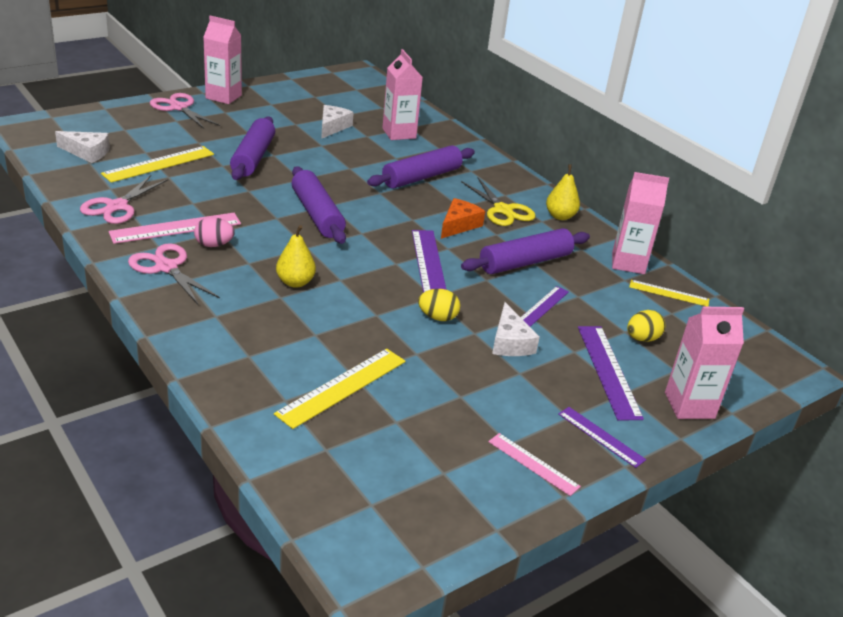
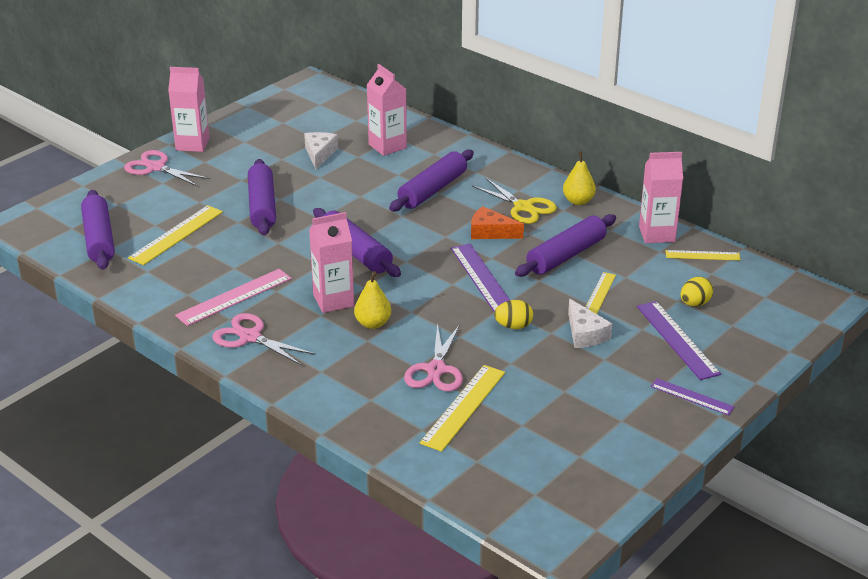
camera: 10 degrees left, 0 degrees up
white cheese [55,131,110,163] -> purple rolling pin [81,190,115,270]
pink scissors [80,175,168,224] -> pink scissors moved to [404,323,463,392]
pink egg [194,217,235,247] -> none
orange cheese [441,198,485,239] -> orange cheese turned 90 degrees counterclockwise [471,206,524,239]
pink ruler [488,433,581,496] -> none
purple ruler [521,286,569,327] -> yellow ruler [585,272,616,314]
pink carton [665,307,744,419] -> pink carton moved to [309,212,354,313]

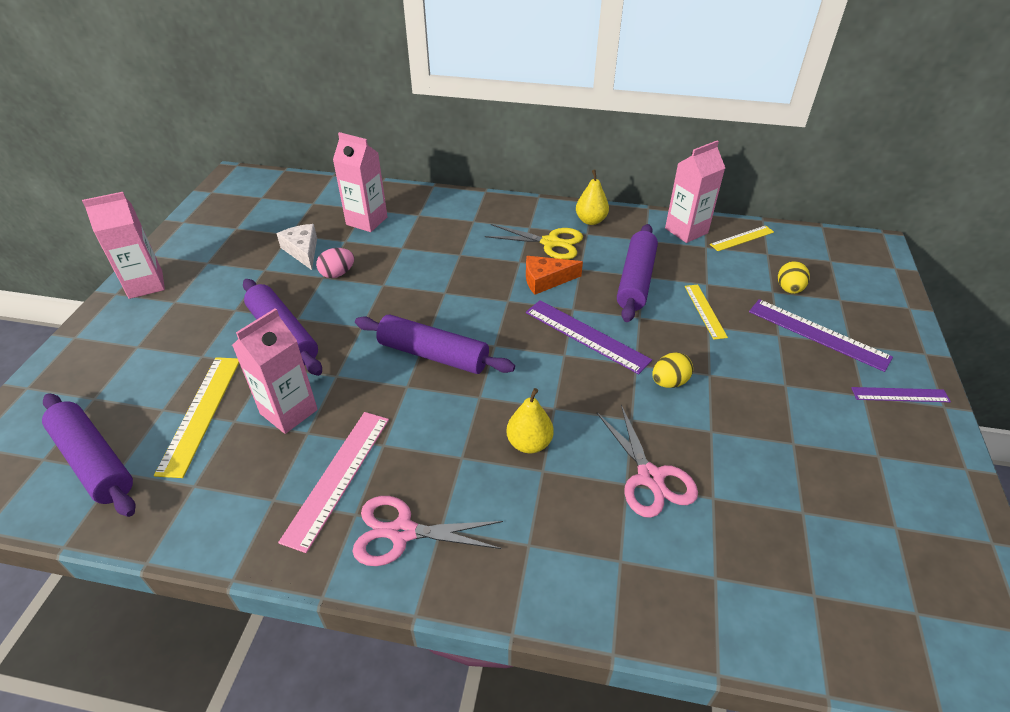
camera: 30 degrees left, 10 degrees up
pink scissors [124,150,210,186] -> none
pink carton [309,212,354,313] -> pink carton moved to [232,308,318,434]
purple rolling pin [389,150,474,211] -> none
yellow ruler [420,365,505,452] -> none
white cheese [568,299,612,348] -> none
none -> pink egg [316,248,354,278]

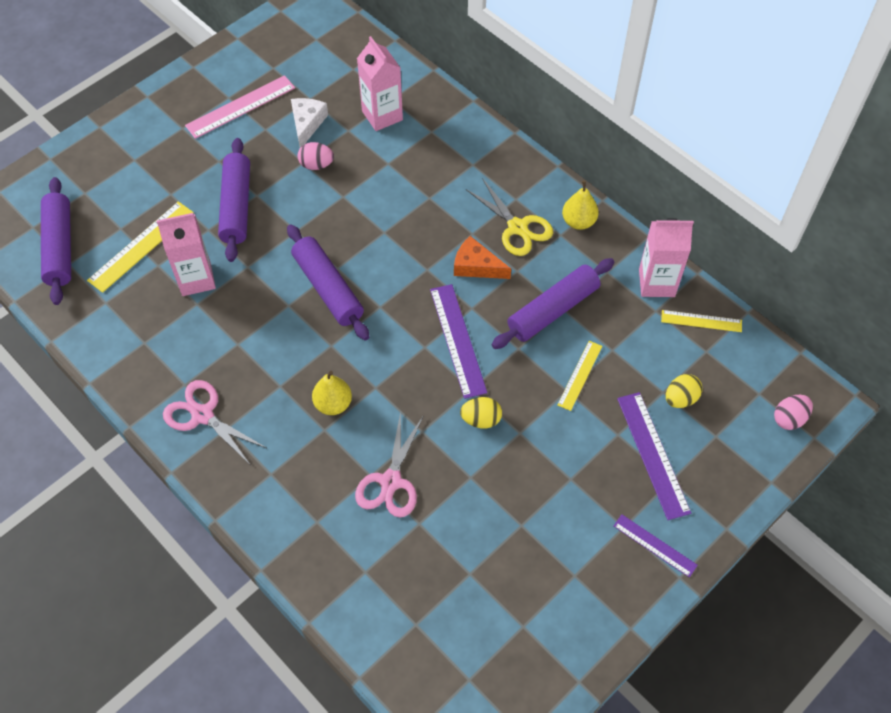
camera: 35 degrees right, 15 degrees up
pink carton [82,192,165,299] -> none
pink ruler [278,412,389,553] -> pink ruler moved to [185,75,295,139]
none -> pink egg [774,395,813,430]

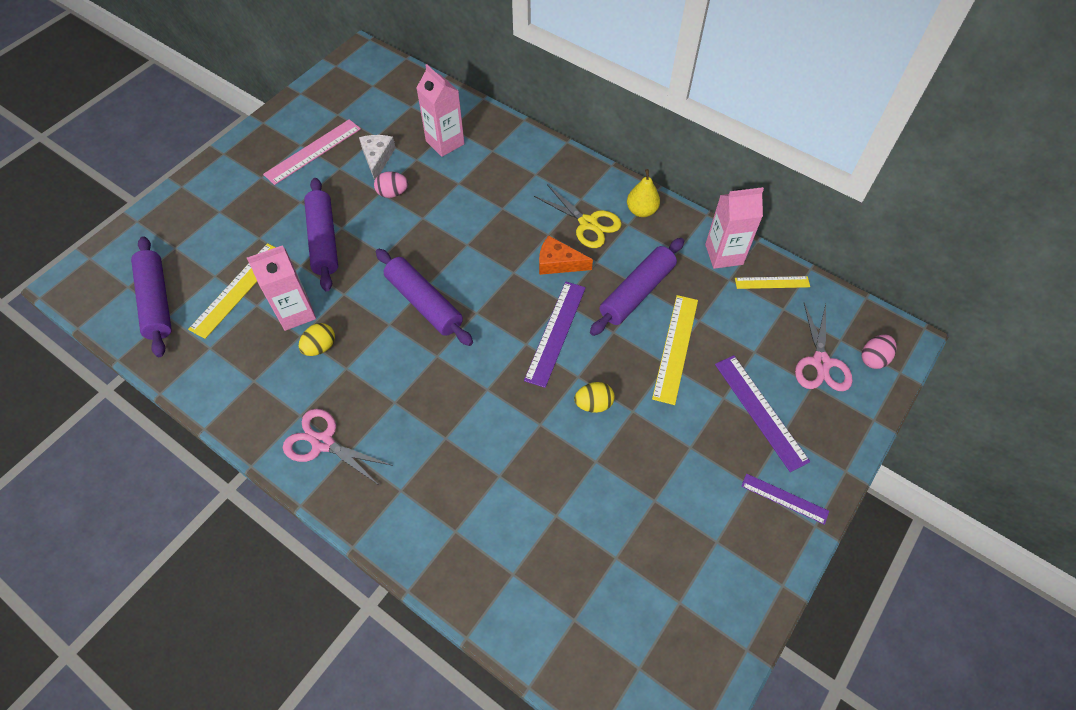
camera: 10 degrees left, 0 degrees up
yellow pear [312,371,352,415] -> none
pink scissors [355,412,424,518] -> pink scissors moved to [795,303,853,391]
purple ruler [430,284,487,399] -> purple ruler turned 45 degrees clockwise [524,281,586,388]
yellow ruler [557,341,602,411] -> yellow ruler [652,295,698,405], size x1.63
yellow egg [666,374,703,408] -> yellow egg moved to [299,323,335,356]

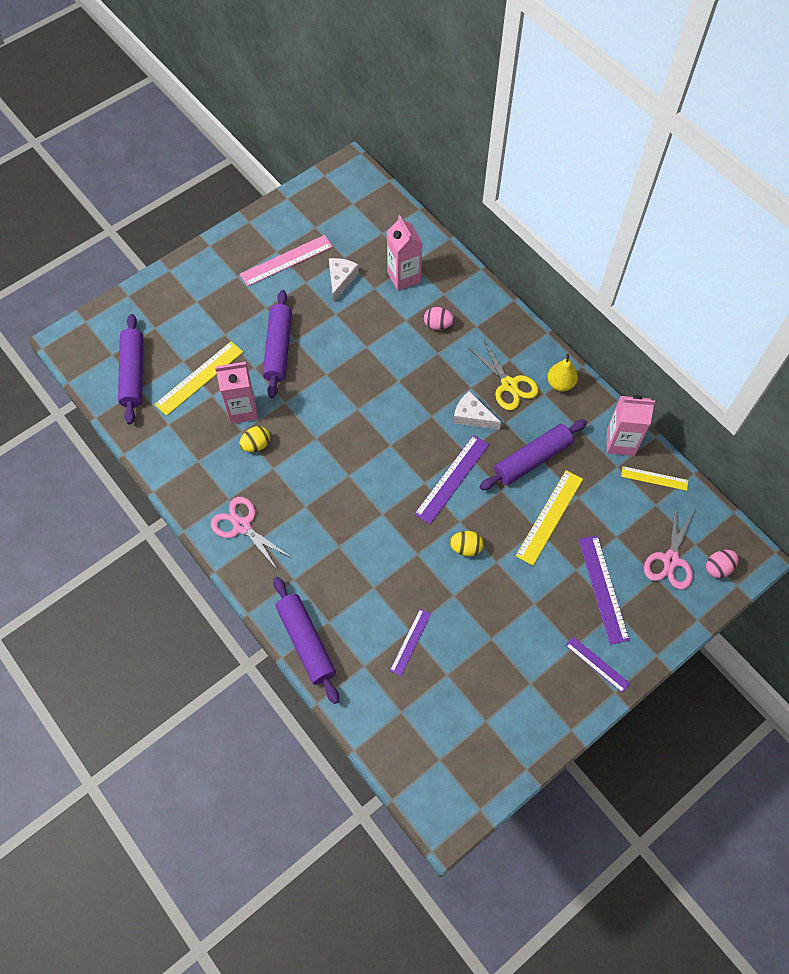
camera: 15 degrees right, 5 degrees up
pink egg [374,171,408,198] -> pink egg moved to [424,307,454,330]
purple rolling pin [376,249,473,346] -> purple rolling pin moved to [273,577,339,704]
orange cheese [539,235,593,275] -> white cheese [453,391,501,430]
none -> purple ruler [390,609,431,676]

